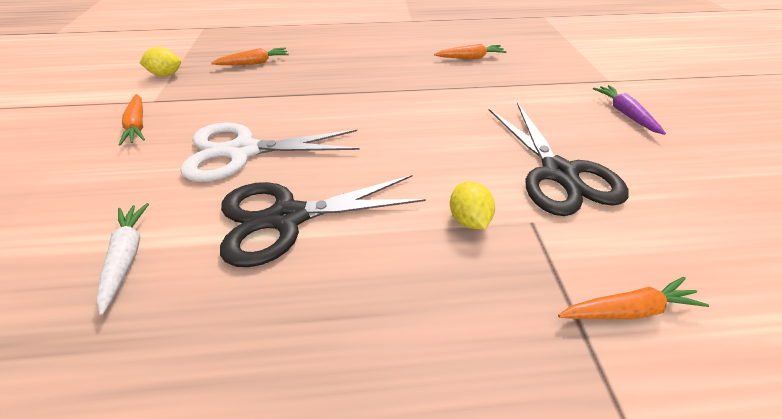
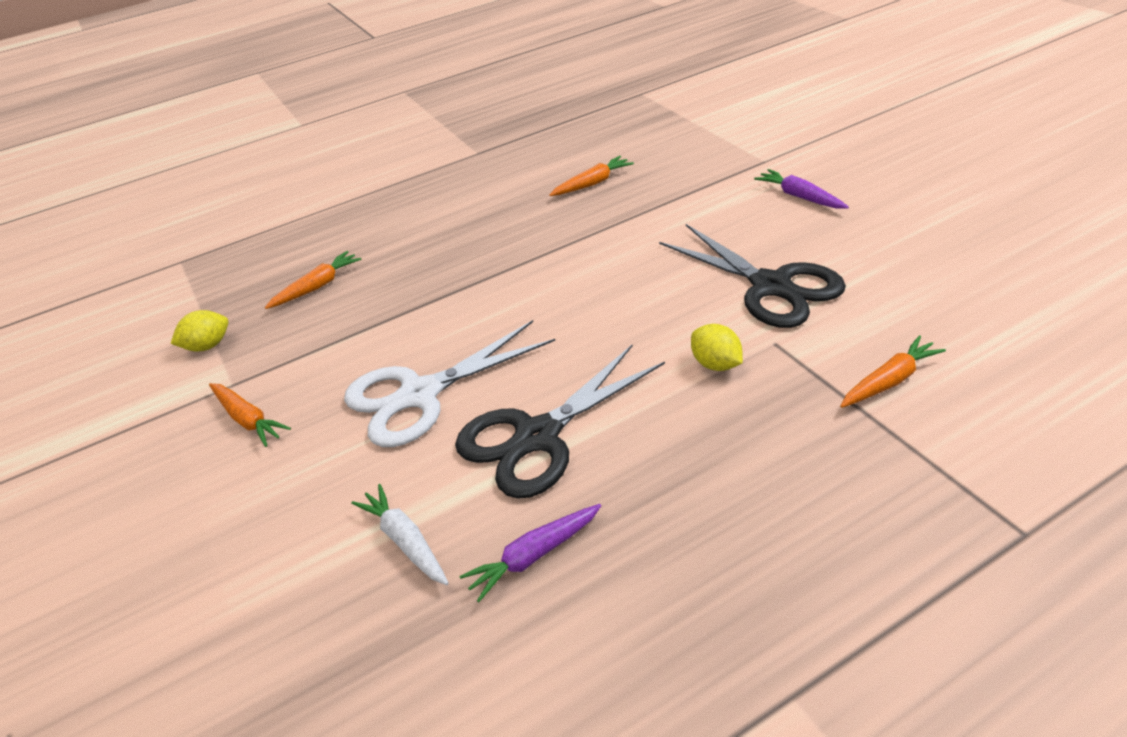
camera: 20 degrees left, 5 degrees down
none -> purple carrot [460,504,601,602]

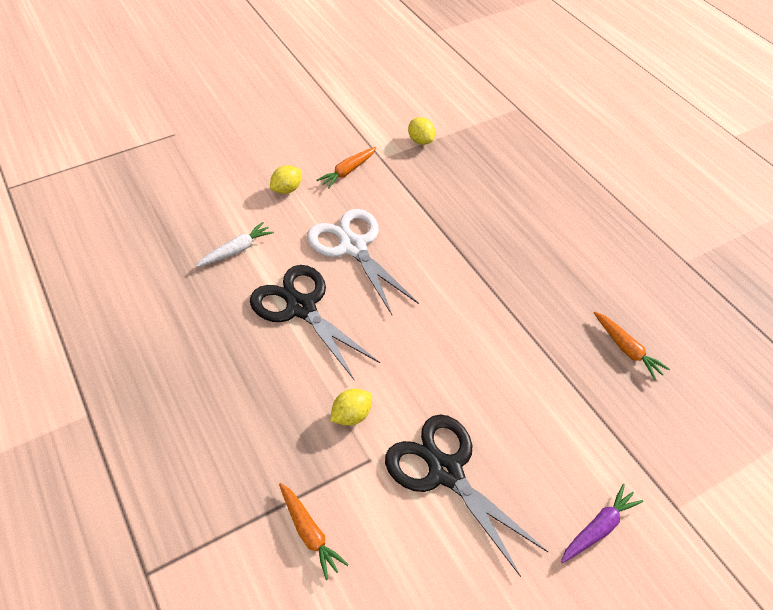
camera: 85 degrees right, 10 degrees up
orange carrot [265,251,362,309] -> none
purple carrot [460,504,601,602] -> none
black scissors [659,224,846,328] -> black scissors turned 90 degrees clockwise [385,415,548,577]
none -> yellow lemon [270,165,302,194]

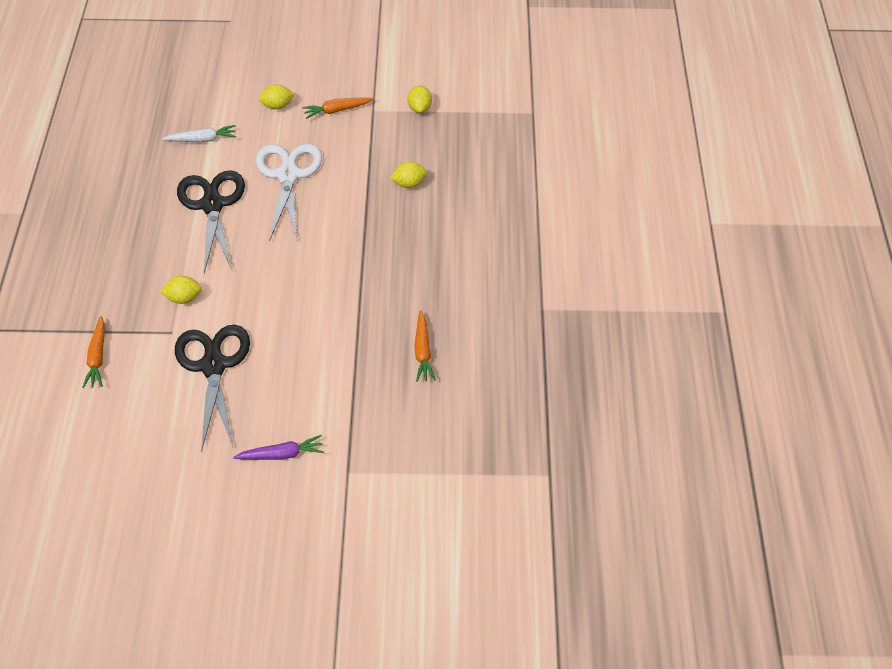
camera: 30 degrees right, 5 degrees up
none -> yellow lemon [390,162,427,188]

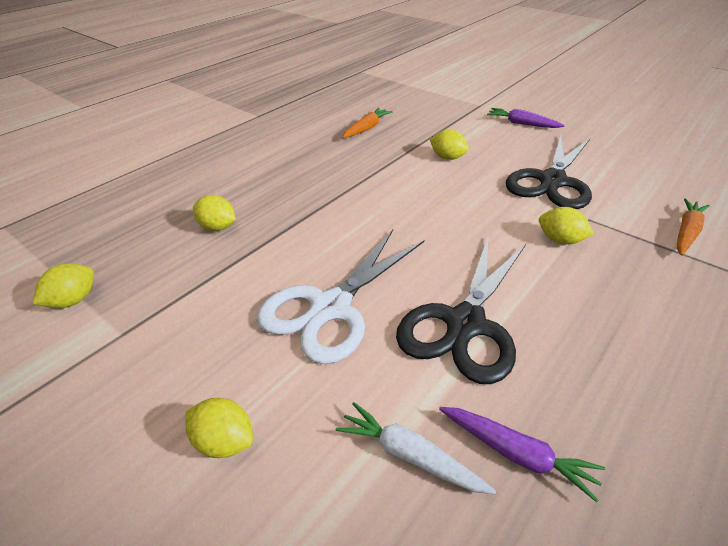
camera: 140 degrees left, 15 degrees down
orange carrot [302,97,374,119] -> none
none -> yellow lemon [430,129,469,160]
none -> purple carrot [439,407,605,502]

